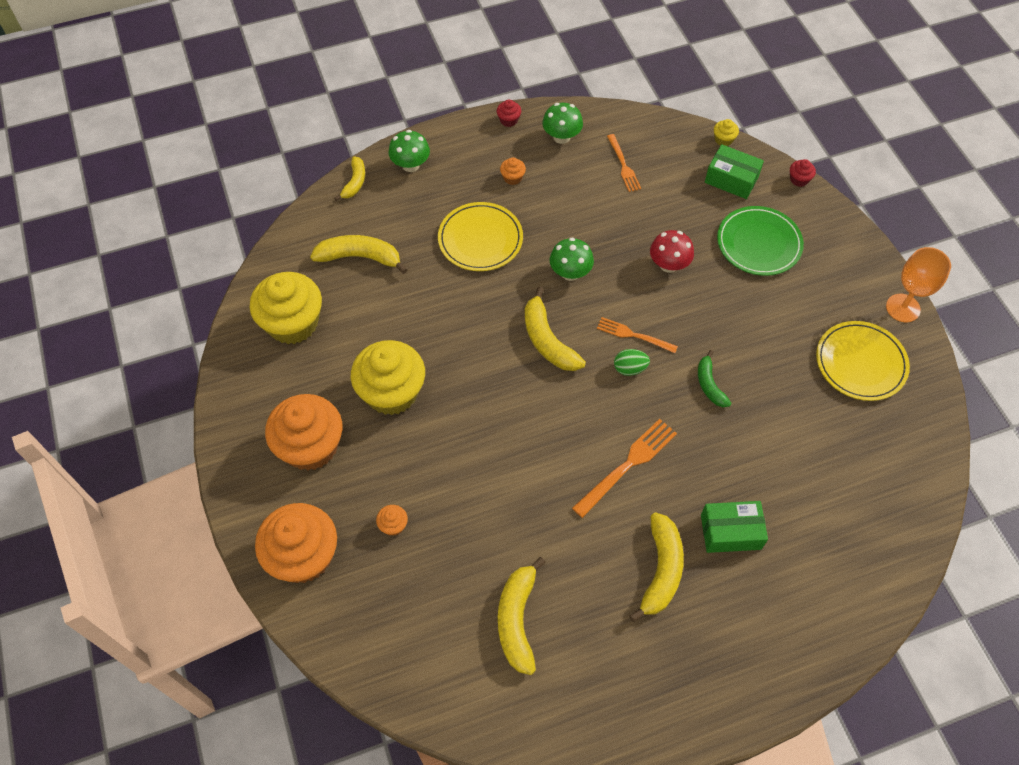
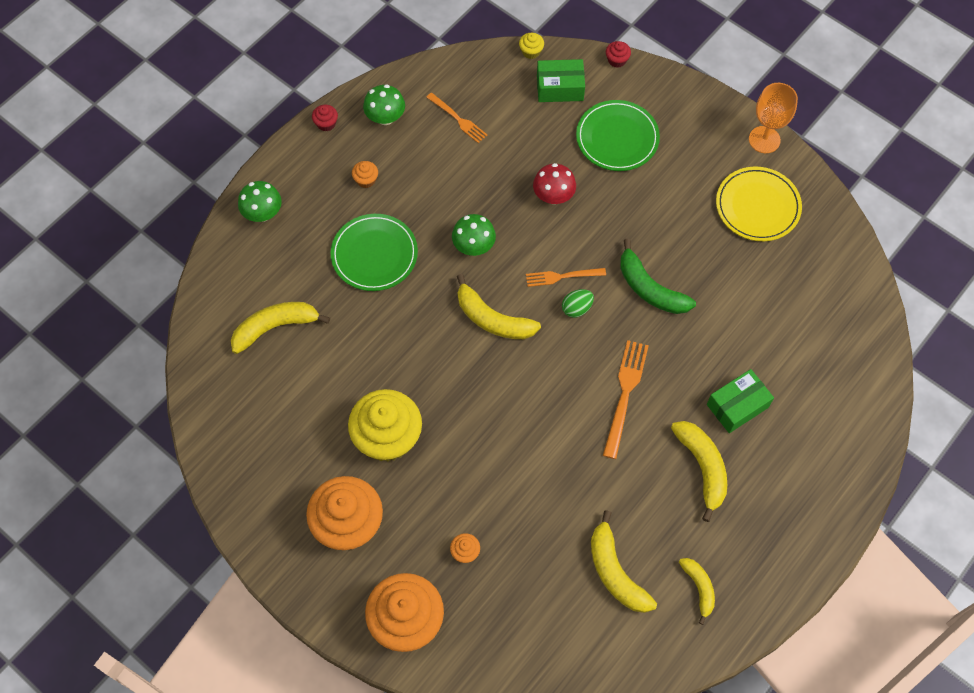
camera: 30 degrees left, 5 degrees up
yellow cupcake [250,272,322,344] -> none
yellow banana [334,156,365,201] -> yellow banana moved to [679,558,715,625]
yellow plate [438,202,523,271] -> green plate [331,214,418,291]
green banana [698,350,731,407] -> green banana [620,239,696,314], size x1.62

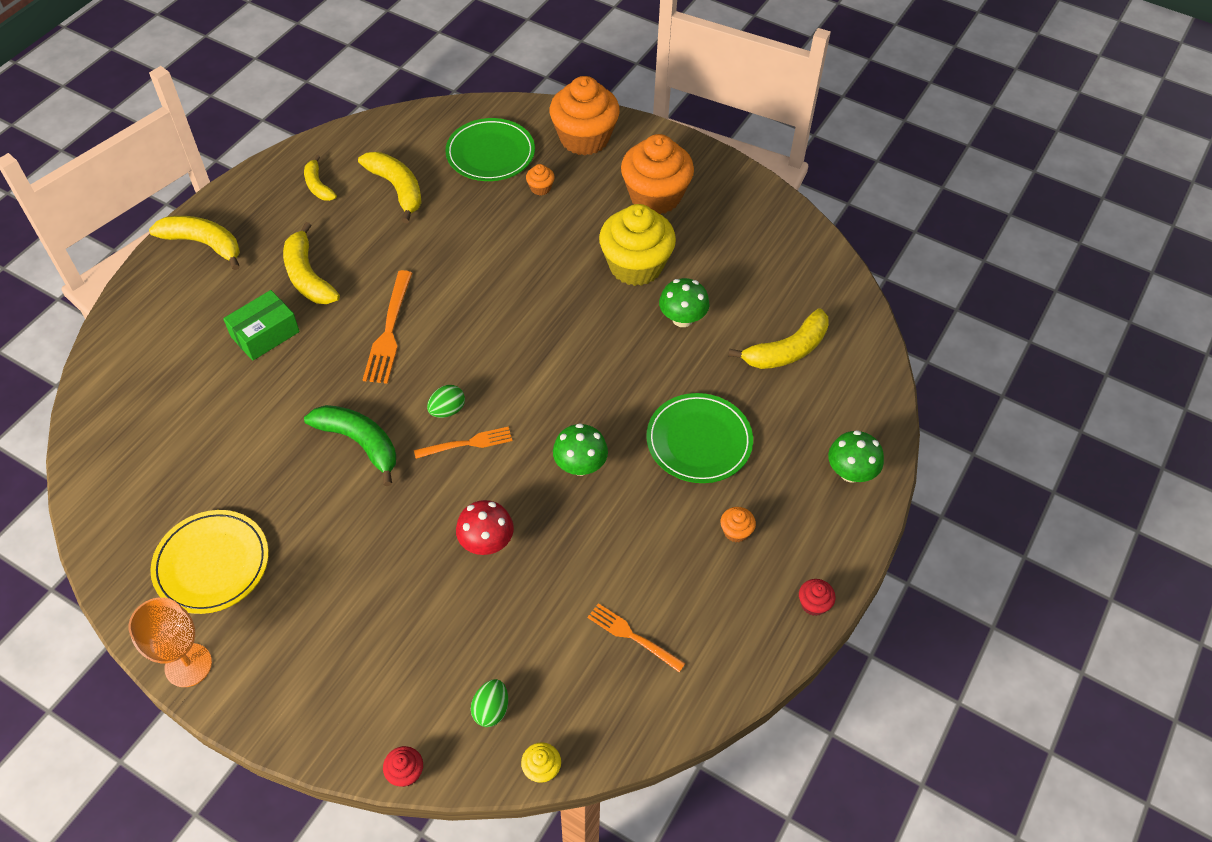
camera: 170 degrees right, 10 degrees down
green mushroom [363,84,405,125] -> green mushroom moved to [659,278,709,327]
yellow banana [457,274,541,339] -> yellow banana moved to [149,216,240,270]
green box [537,59,585,102] -> green egg [471,679,508,727]
green plate [576,100,660,171] -> green plate moved to [445,118,535,181]

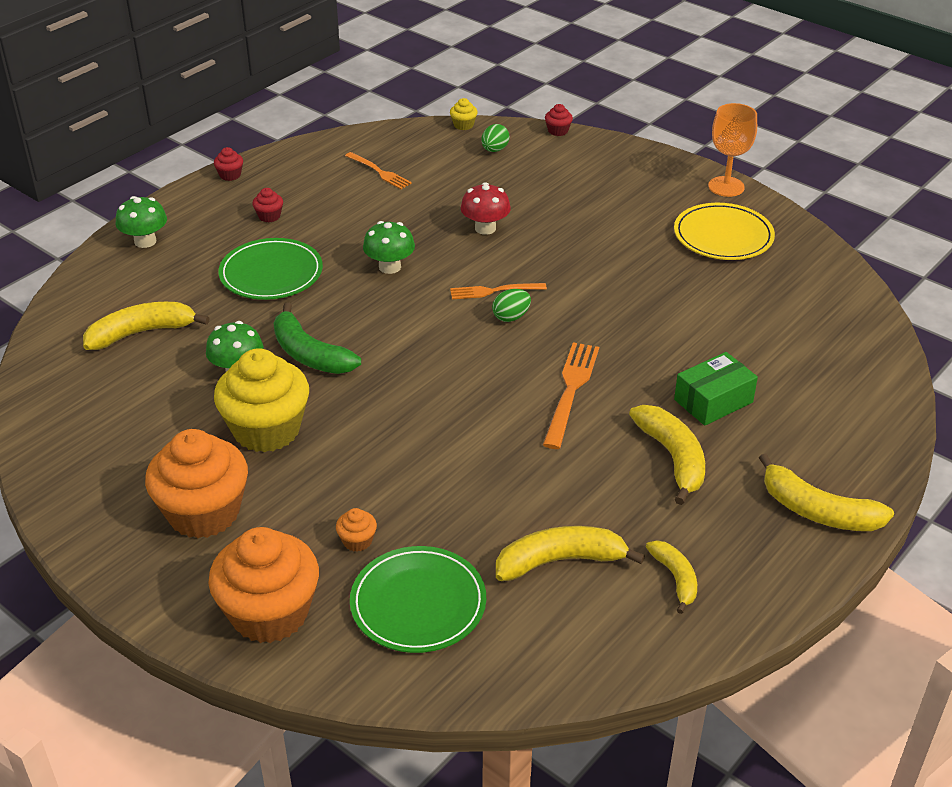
camera: 170 degrees left, 15 degrees down
green banana [304,405,396,486] -> green banana moved to [273,303,361,374]
yellow banana [358,152,422,223] -> yellow banana turned 105 degrees clockwise [496,526,645,581]
orange cupcake [721,507,756,542] -> red cupcake [252,188,283,223]

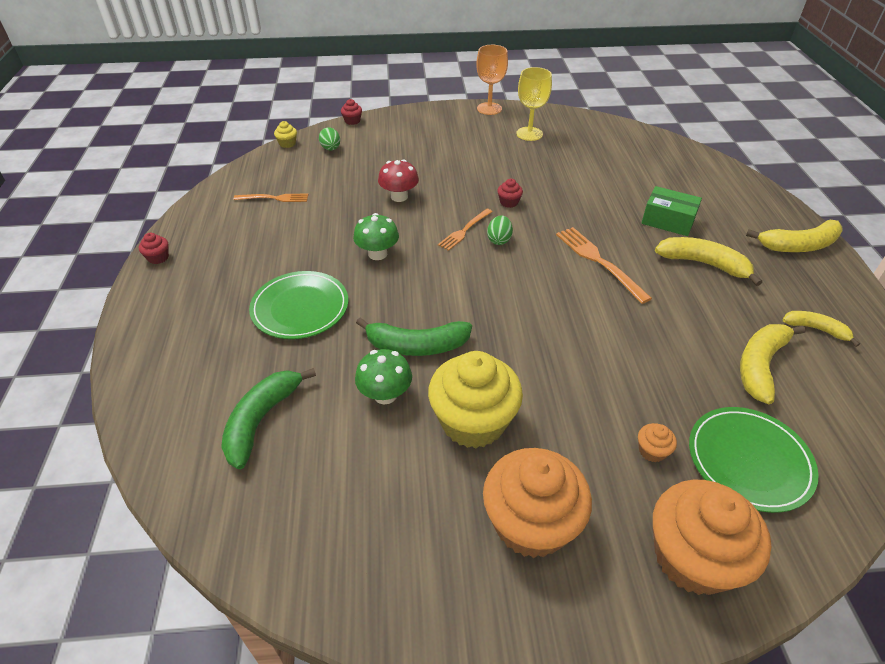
camera: 45 degrees left, 5 degrees up
yellow banana [83,302,210,350] -> green banana [221,368,316,469]
green mushroom [116,196,167,248] -> none
red cupcake [252,188,283,223] -> red cupcake moved to [497,179,523,208]
yellow plate [674,203,775,260] -> yellow goblet [516,67,552,141]
green box [674,352,758,426] -> green box turned 75 degrees counterclockwise [641,186,702,236]

